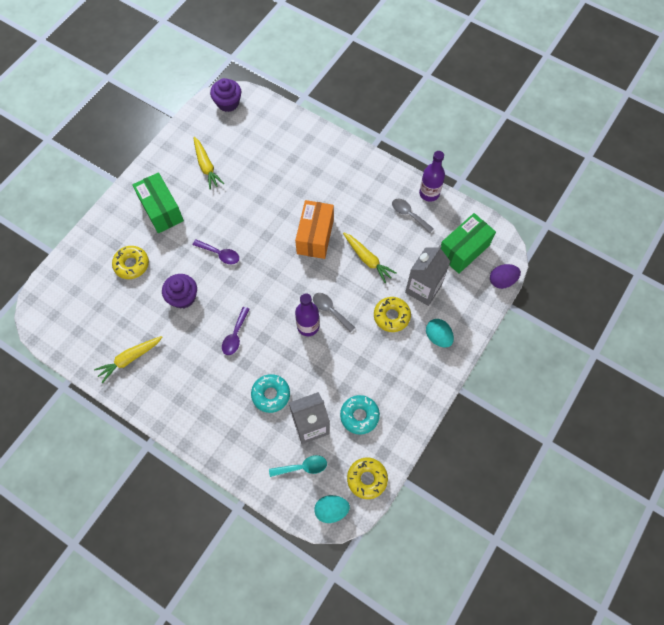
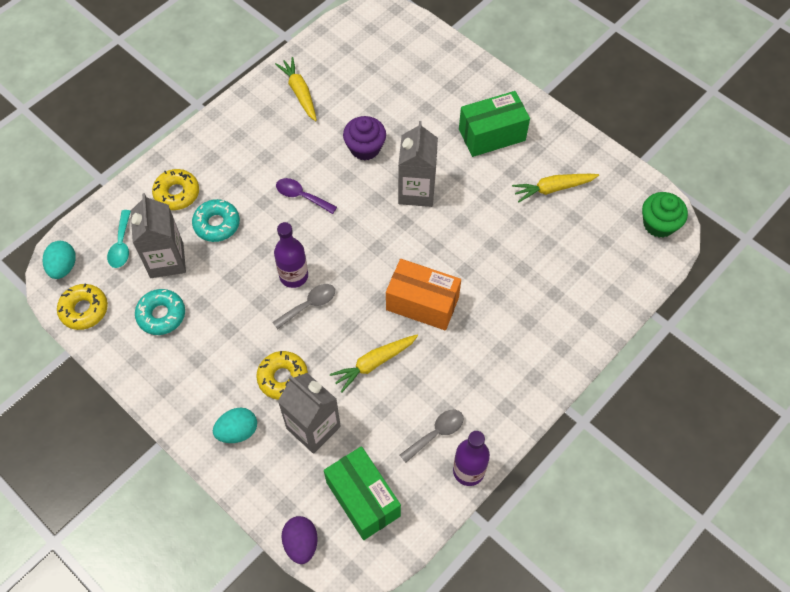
camera: 100 degrees right, 5 degrees down
yellow donut [112,246,149,279] -> yellow donut moved to [152,169,199,210]
purple spoon [192,239,239,264] -> grey carton [398,121,438,207]
purple cupcake [210,78,241,112] -> green cupcake [642,192,688,238]

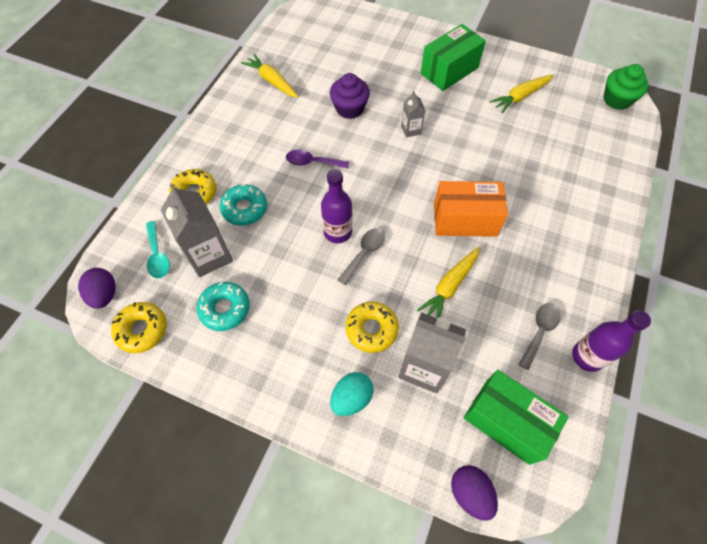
camera: 20 degrees left, 0 degrees up
turquoise egg [43,241,76,279] -> purple egg [78,268,116,309]
grey carton [398,121,438,207] -> grey carton [401,91,426,138], size x0.51

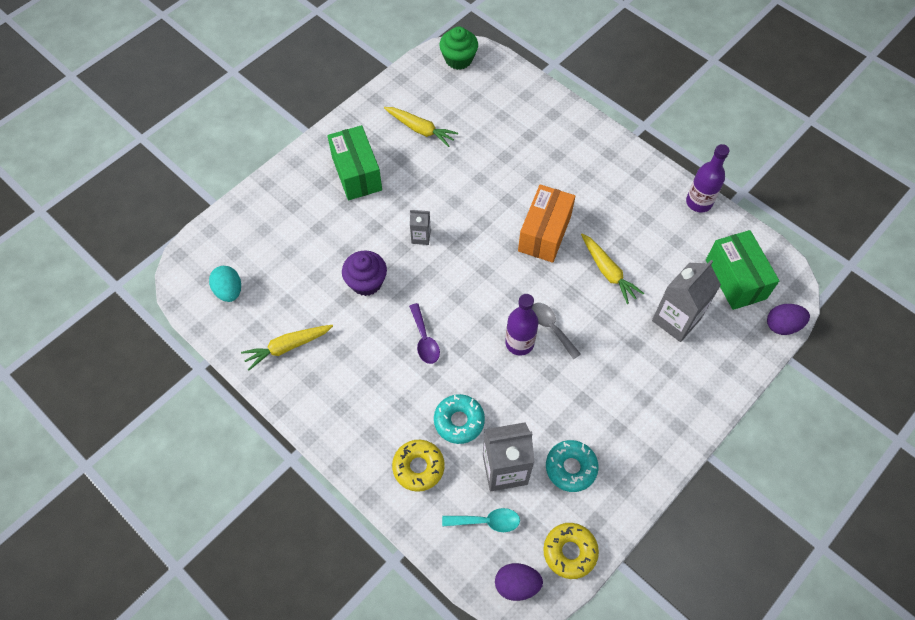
camera: 70 degrees left, 0 degrees up
purple spoon [286,150,349,169] -> purple spoon turned 45 degrees counterclockwise [409,303,440,364]
turquoise egg [330,372,373,416] -> turquoise egg moved to [209,266,241,302]
yellow donut [346,302,399,353] -> none
green box [464,370,569,465] -> green box turned 75 degrees counterclockwise [706,230,779,310]
yellow carrot [490,74,554,113] -> yellow carrot turned 45 degrees counterclockwise [384,107,458,147]
grey spoon [518,303,561,370] -> none

